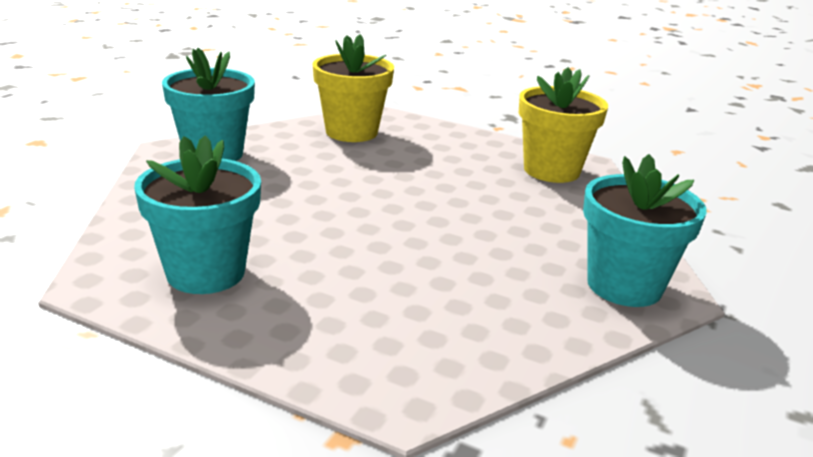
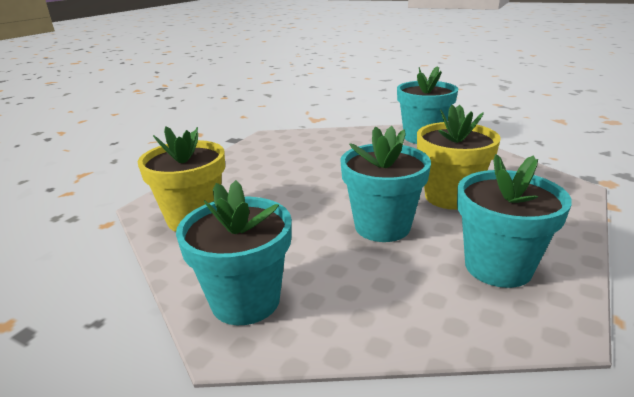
camera: 85 degrees left, 0 degrees up
yellow flower pot [519,67,608,183] -> yellow flower pot moved to [417,105,501,210]
none -> turquoise flower pot [340,126,431,242]

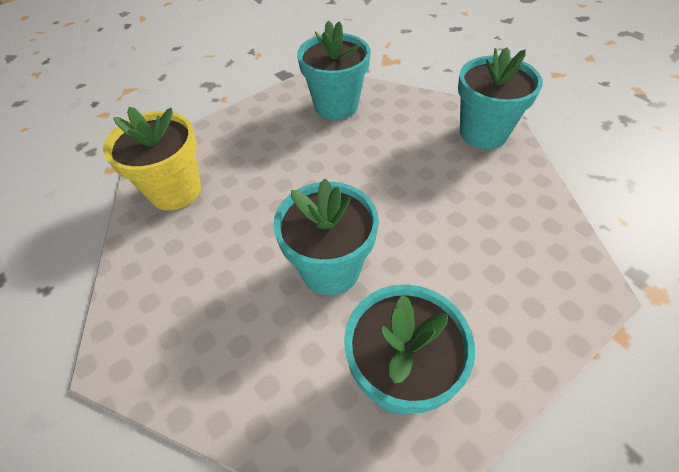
camera: 25 degrees right, 25 degrees up
turquoise flower pot [176,180,292,325] -> turquoise flower pot moved to [297,21,371,120]
yellow flower pot [417,105,501,210] -> none

